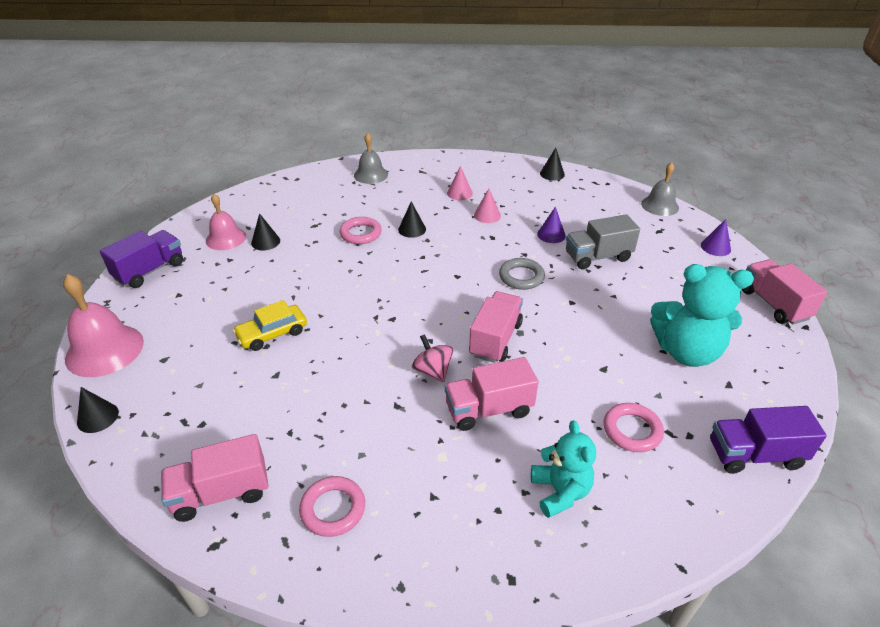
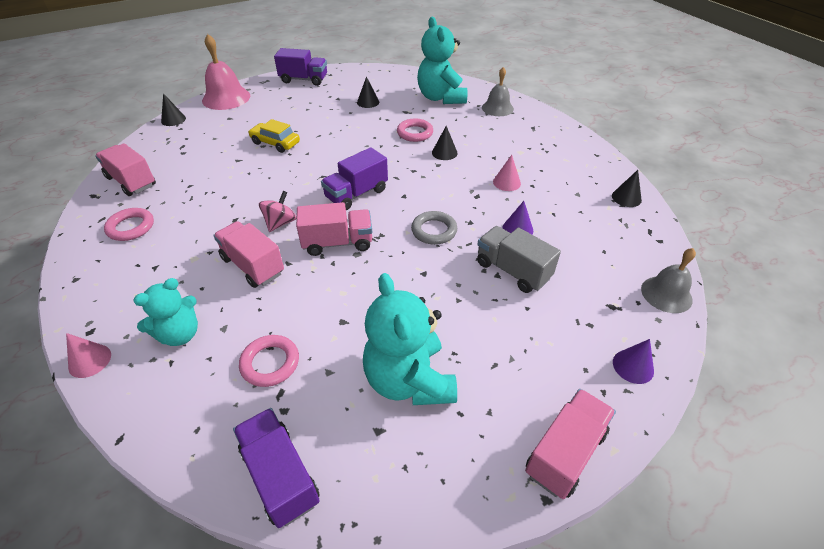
camera: 60 degrees right, 5 degrees up
pink bell [206,194,246,250] -> none
pink cone [447,166,473,200] -> pink cone moved to [66,333,111,378]
none -> purple truck [321,147,388,210]
none -> turquoise teddy bear [417,17,467,104]

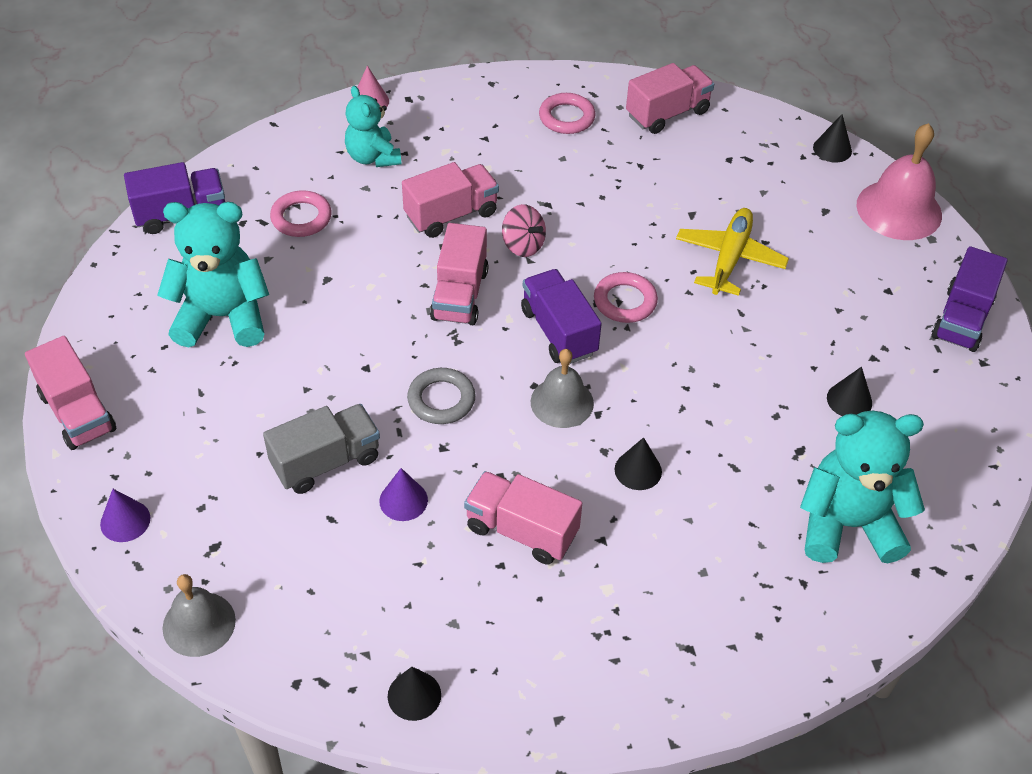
camera: 105 degrees right, 5 degrees up
yellow car [248,119,300,153] -> yellow plane [676,208,789,296]
pink ring [397,119,433,142] -> pink ring moved to [594,272,658,323]
grey bell [482,67,514,116] -> grey bell moved to [530,349,594,428]
pink cone [493,155,521,191] -> pink truck [464,471,582,565]

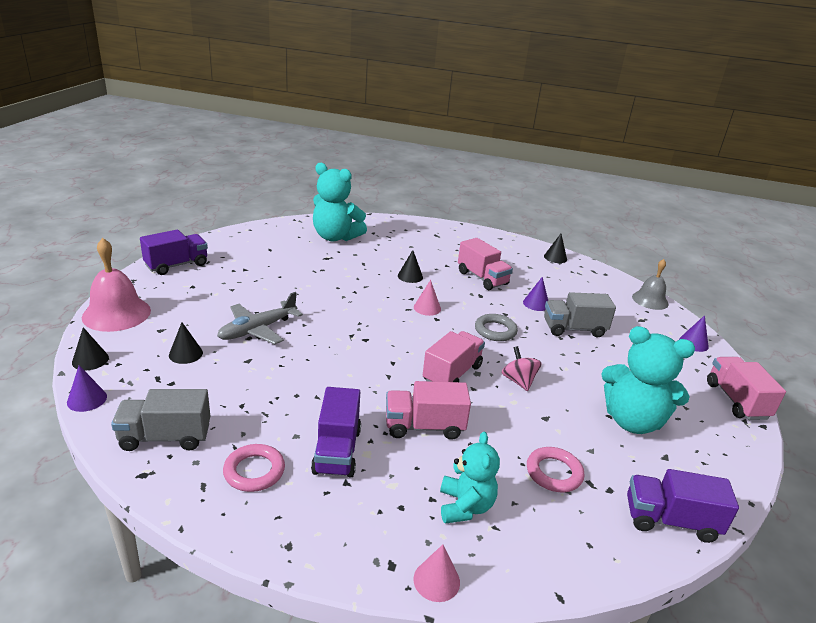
camera: 155 degrees left, 20 degrees down
pink spinning top [502,204,546,257] -> pink spinning top moved to [501,346,541,391]
purple truck [521,269,602,364] -> purple truck moved to [311,387,361,478]
grey bell [530,349,594,428] -> pink cone [414,280,441,316]
pink ring [594,272,658,323] -> none
pink truck [626,63,714,134] -> grey truck [111,389,210,451]
yellow plane [676,208,789,296] -> grey plane [217,292,303,344]
black cone [827,367,872,416] -> black cone moved to [169,322,203,364]
none -> purple cone [67,365,107,412]

